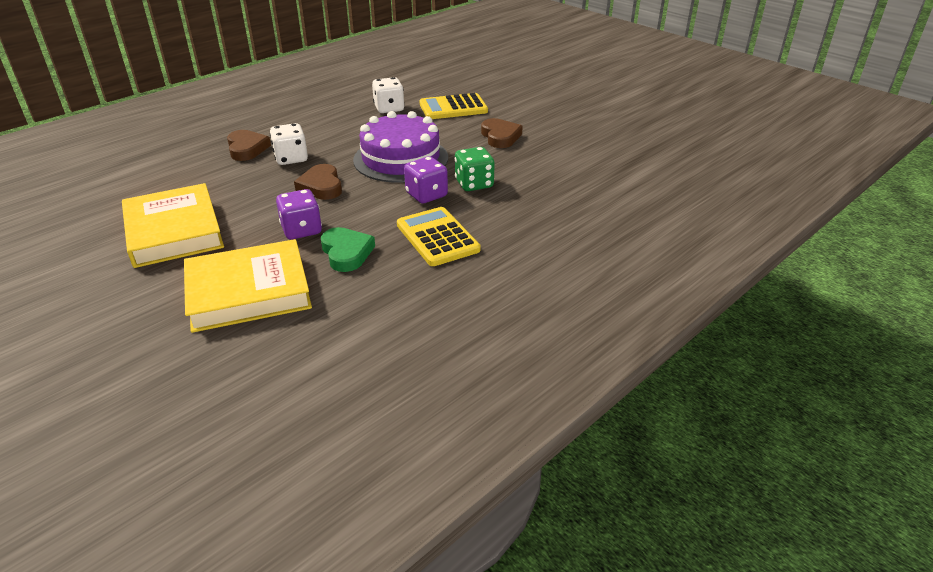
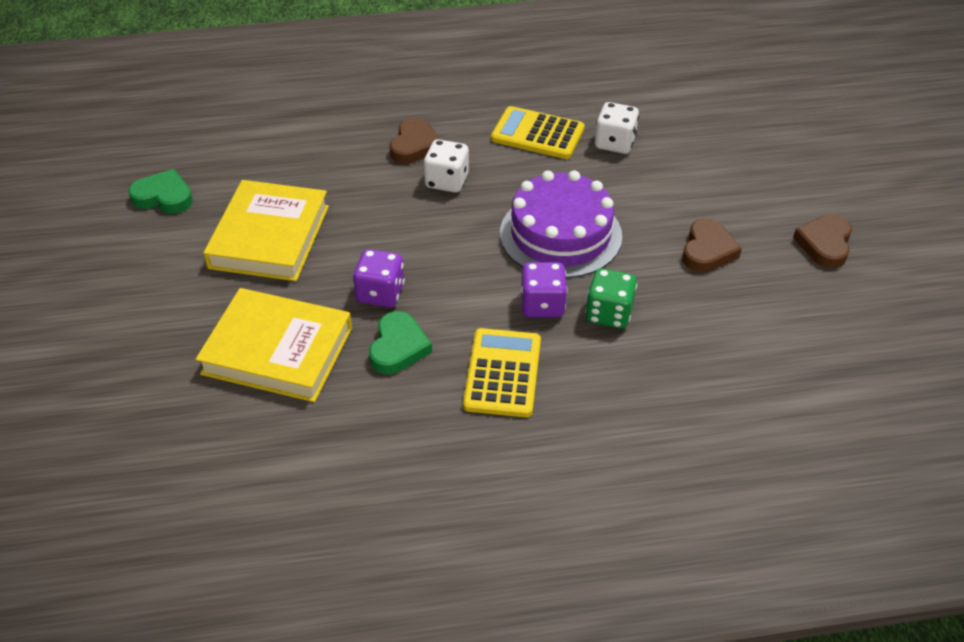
camera: 35 degrees right, 10 degrees up
brown heart [294,164,342,200] -> brown heart moved to [793,215,852,268]
yellow calculator [419,93,488,119] -> yellow calculator moved to [491,106,585,159]
none -> green heart [128,169,193,214]

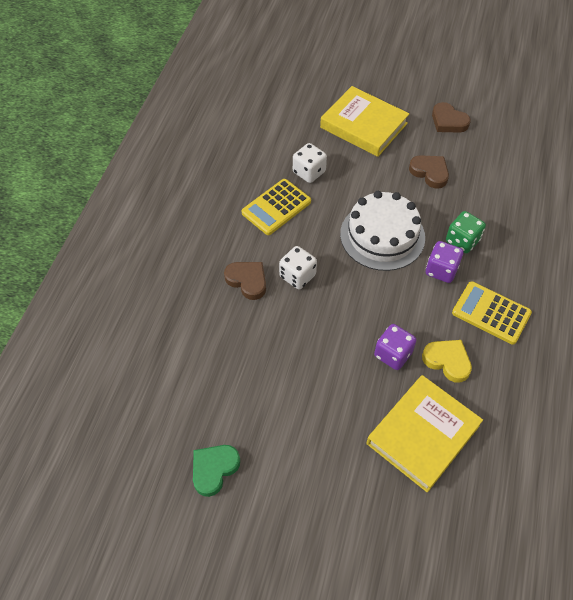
camera: 65 degrees left, 10 degrees up
yellow book [203,180,329,281] -> yellow book moved to [320,86,409,157]
green heart [369,311,432,374] -> yellow heart [422,340,472,383]
purple cake [500,170,622,278] -> white cake [340,191,425,271]

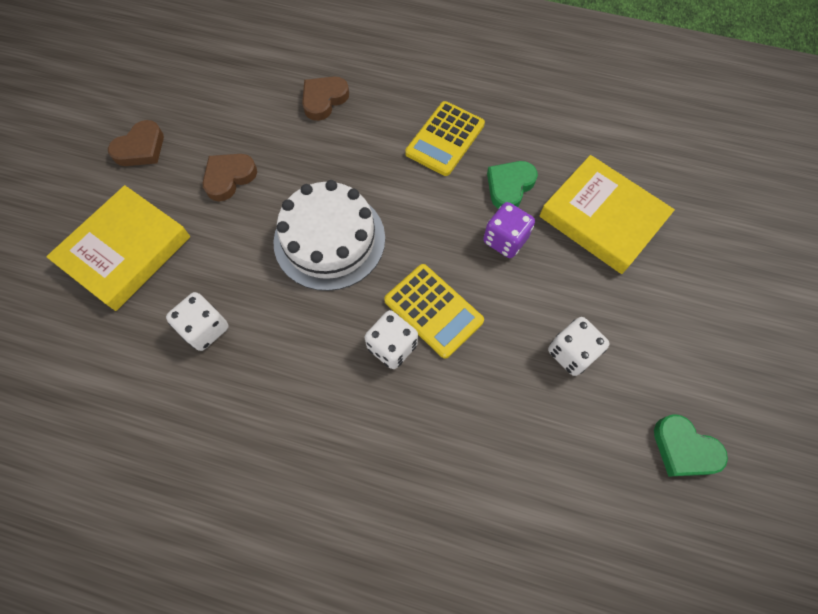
camera: 90 degrees left, 10 degrees up
brown heart [224,262,266,300] -> brown heart moved to [302,77,349,121]
yellow calculator [241,179,311,235] -> yellow calculator moved to [384,264,484,359]
yellow heart [422,340,472,383] -> green heart [487,161,538,209]
purple dice [426,241,463,283] -> none
green dice [446,211,486,253] -> none
none -> white dice [548,317,610,376]

